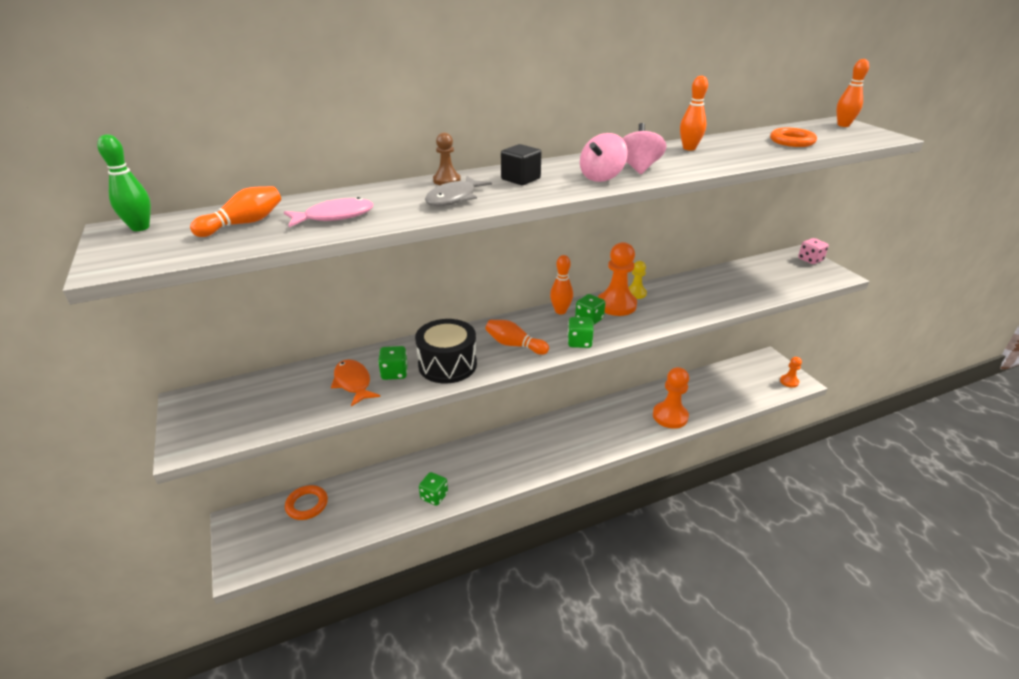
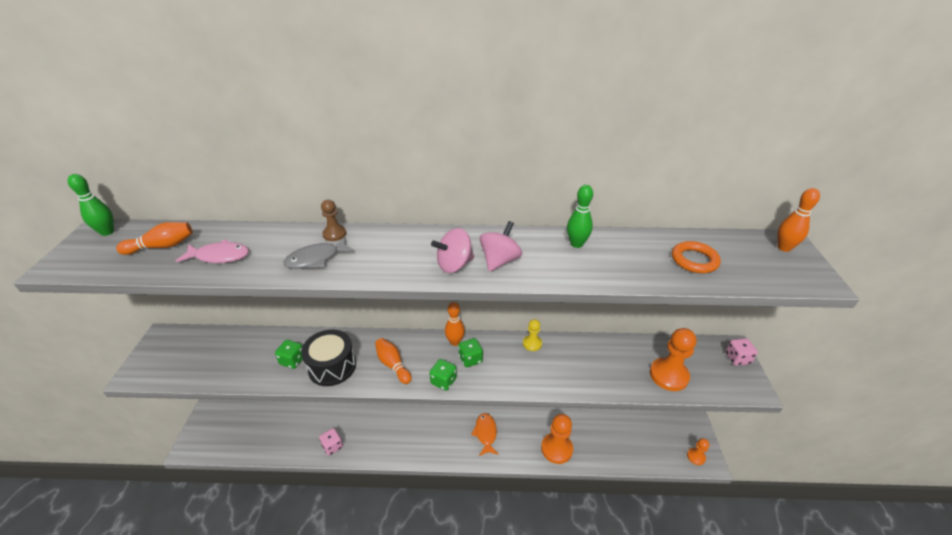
camera: 25 degrees right, 5 degrees up
orange ring [285,485,328,520] -> none
orange fish [331,359,380,406] -> orange fish moved to [471,413,498,456]
green dice [419,472,448,506] -> pink dice [319,428,343,456]
black cube [501,144,542,185] -> none
orange pawn [598,242,637,316] -> orange pawn moved to [650,328,697,391]
orange bowling pin [680,75,708,151] -> green bowling pin [567,185,593,248]

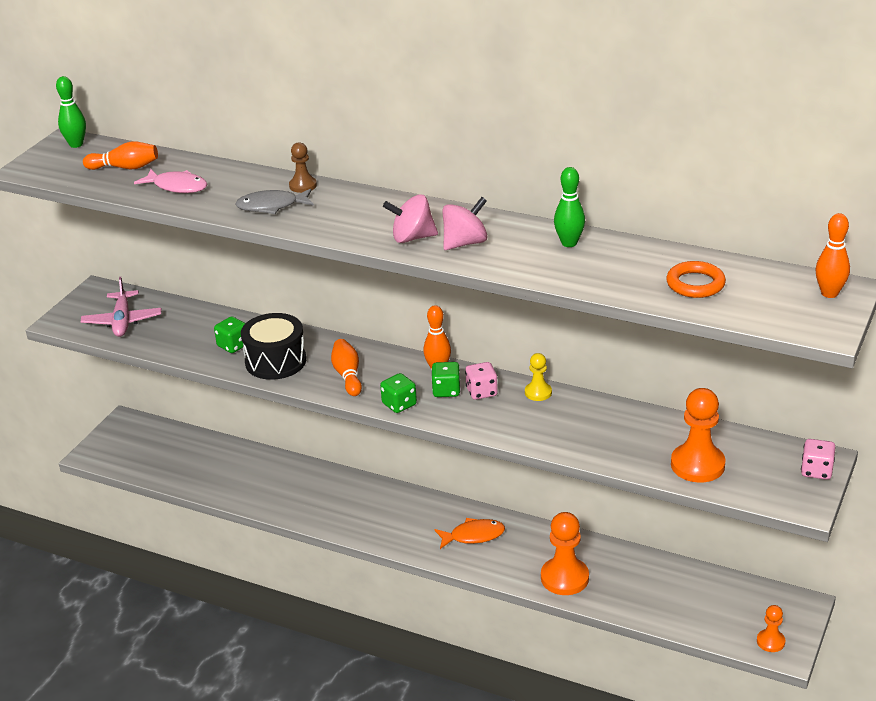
camera: 25 degrees right, 5 degrees down
pink dice [319,428,343,456] -> pink dice moved to [465,362,498,400]
orange fish [471,413,498,456] -> orange fish turned 60 degrees clockwise [434,518,505,549]
none -> pink plane [81,277,161,337]

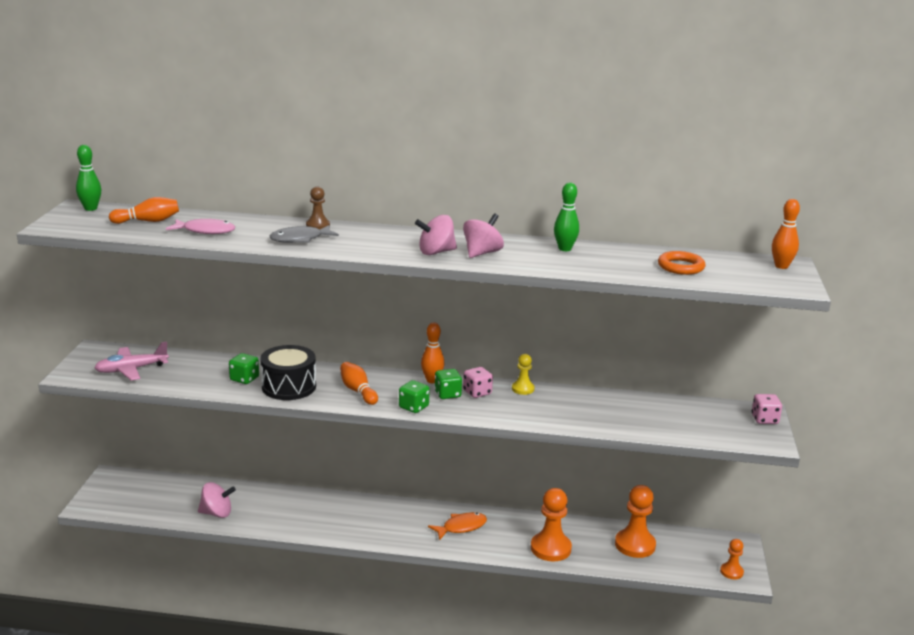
camera: 20 degrees left, 10 degrees down
pink plane [81,277,161,337] -> pink plane turned 90 degrees clockwise [94,341,169,381]
orange pawn [671,388,726,483] -> orange pawn moved to [615,485,656,558]
none -> pink spinning top [198,482,236,518]

